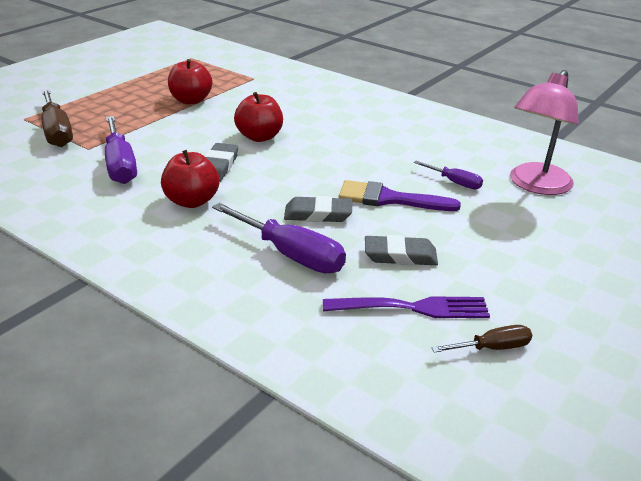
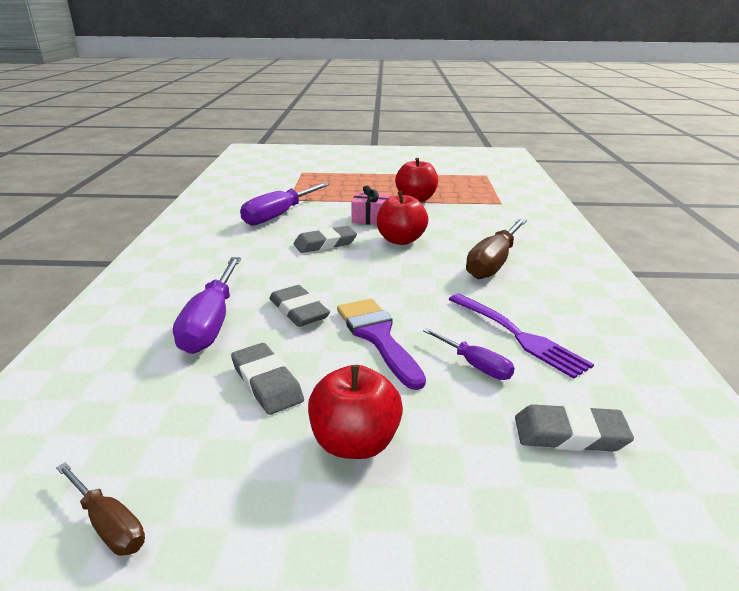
camera: 55 degrees right, 5 degrees down
brown screwdriver [41,89,73,147] -> brown screwdriver moved to [466,218,527,279]
red apple [161,150,219,208] -> red apple moved to [308,365,403,459]
purple fork [323,297,490,318] -> purple fork moved to [449,293,594,379]
purple screwdriver [414,161,483,189] -> purple screwdriver turned 45 degrees counterclockwise [423,328,515,380]
pink lamp [510,70,579,195] -> grey eraser [515,404,634,451]
none -> pink gift [351,185,389,225]

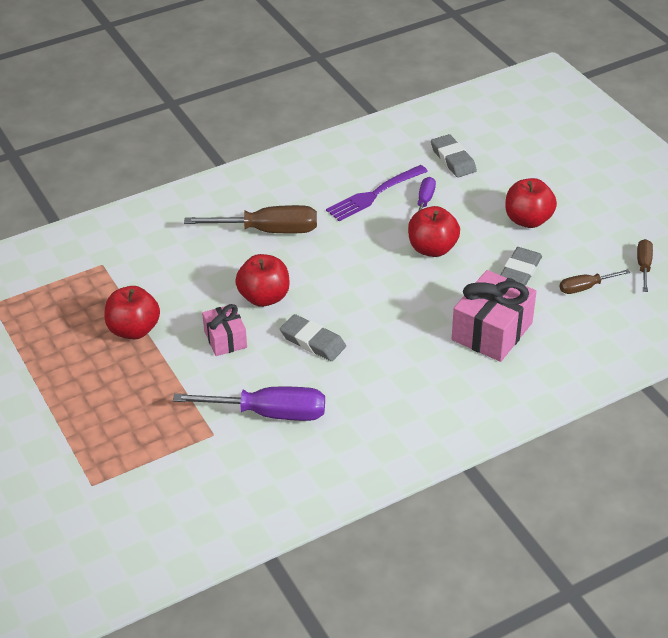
camera: 120 degrees left, 15 degrees up
purple screwdriver [173,257,241,354] -> pink gift [452,270,537,362]
grey eraser [269,285,330,327] -> none
purple brush [337,299,426,390] -> red apple [408,206,460,257]
purple fork [449,293,594,379] -> purple fork turned 150 degrees counterclockwise [326,165,428,221]
none -> brown screwdriver [560,270,630,294]

